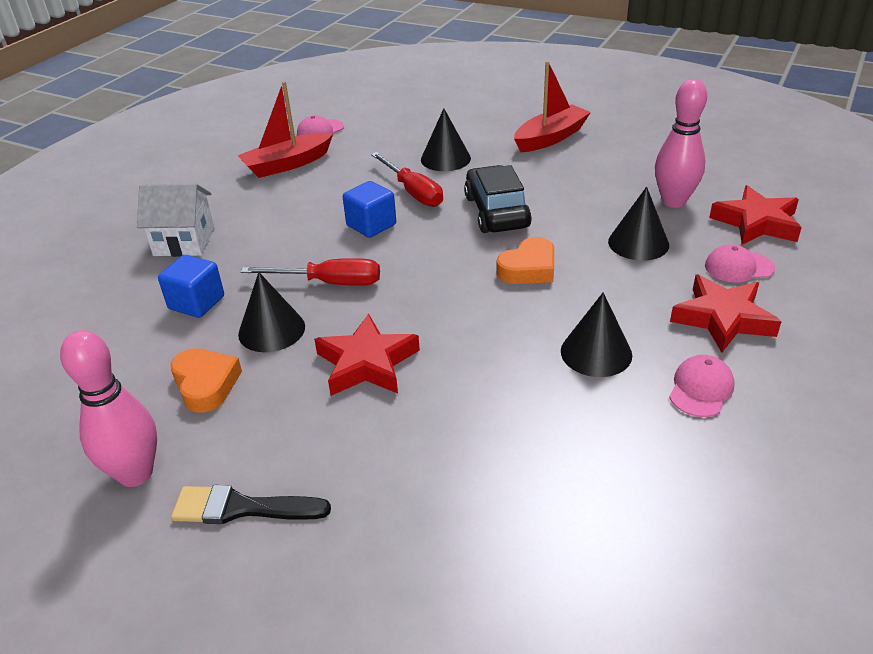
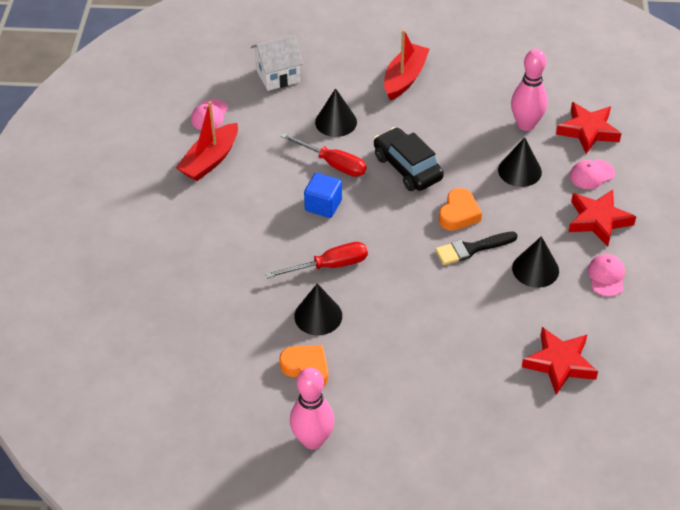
camera: 25 degrees left, 10 degrees up
white house [137,184,214,257] -> white house moved to [251,35,303,91]
blue cube [158,255,224,318] -> none
black brush [171,485,331,524] -> black brush moved to [435,231,518,265]
red star [314,314,420,396] -> red star moved to [522,327,598,395]

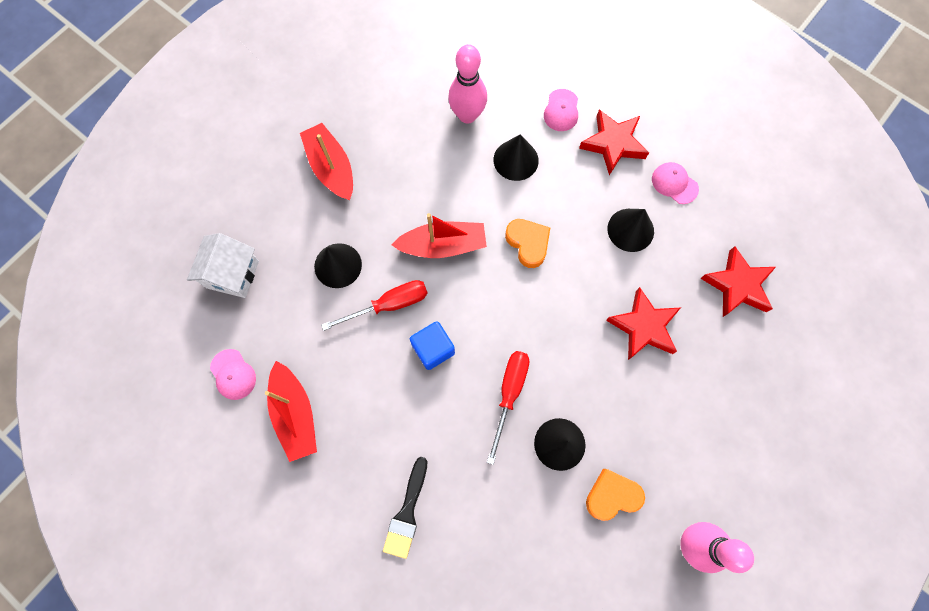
camera: 55 degrees left, 25 degrees up
black car [374,127,444,191] -> red boat [392,213,487,258]
black brush [435,231,518,265] -> black brush moved to [383,457,427,559]
red star [556,102,622,154] -> red star moved to [606,287,680,360]

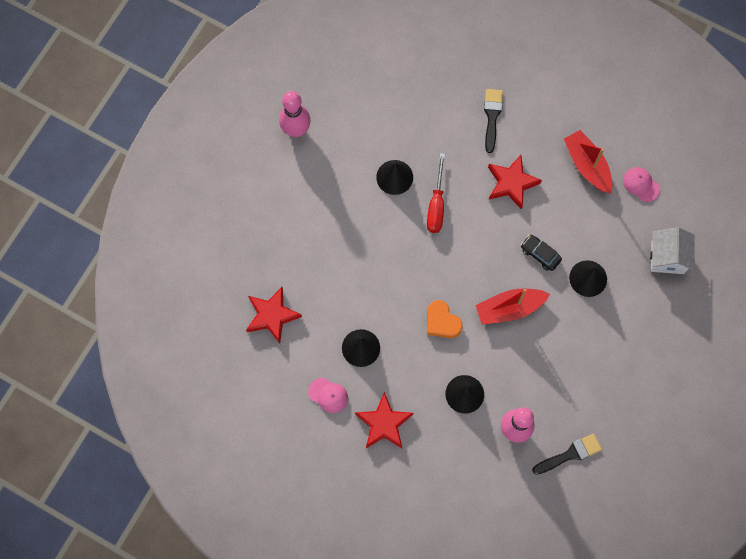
camera: 170 degrees right, 0 degrees up
red boat [300,123,353,200] -> none
red screwdriver [321,280,428,331] -> black car [521,235,562,271]
blue cube [410,321,455,370] -> none
pink cap [544,89,578,131] -> none
orange heart [586,469,645,521] -> none
red star [606,287,680,360] -> red star moved to [488,155,542,210]
none -> black brush [532,433,602,475]

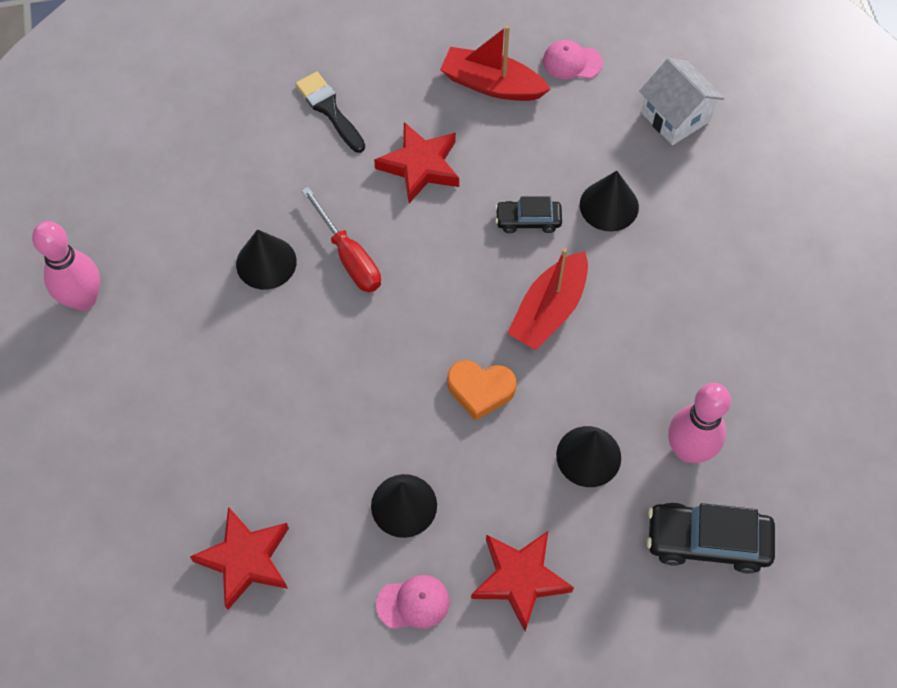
camera: 40 degrees left, 10 degrees down
black brush [532,433,602,475] -> none
none -> black car [647,503,775,574]

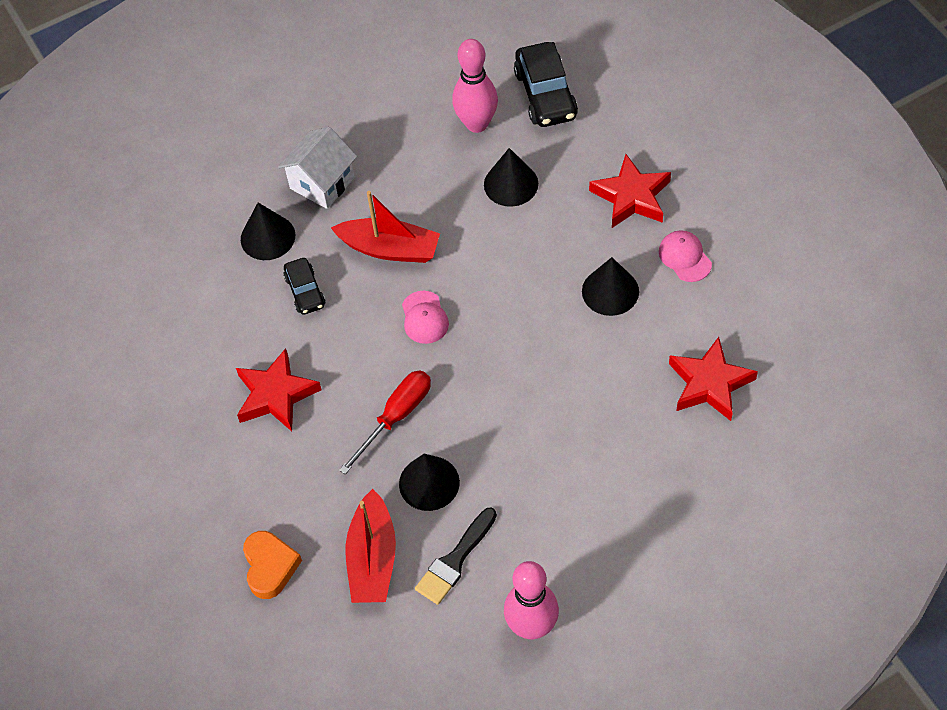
camera: 105 degrees left, 5 degrees down
black brush [295,72,365,153] -> black brush moved to [415,507,497,605]
red boat [440,25,551,101] -> red boat moved to [346,489,396,603]
orange heart [447,360,516,421] -> orange heart moved to [243,531,302,599]
pink cap [543,40,603,79] -> pink cap moved to [402,291,449,344]
white house [639,58,725,145] -> white house moved to [278,127,357,209]

